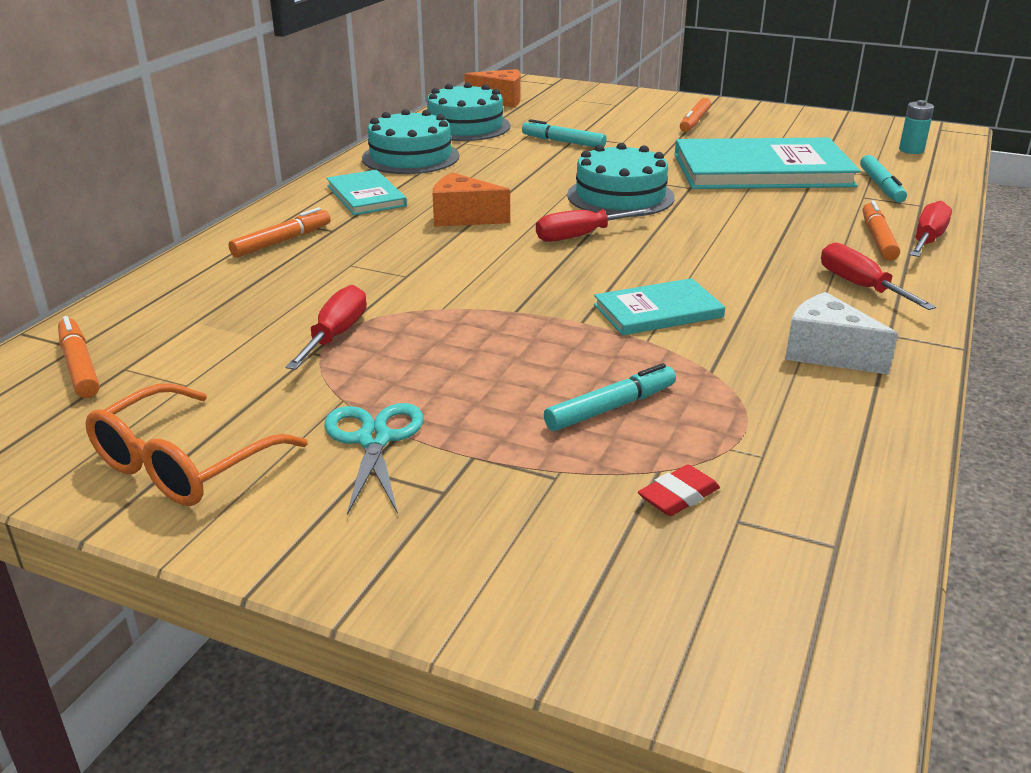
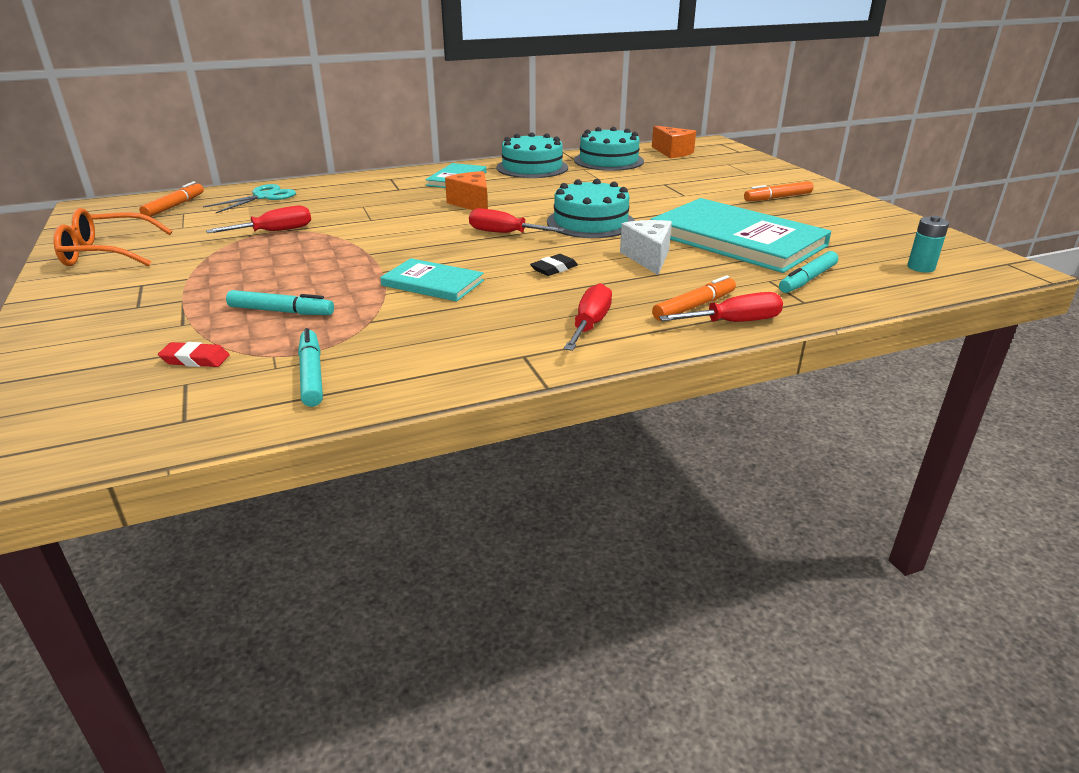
camera: 45 degrees right, 0 degrees up
orange marker [229,207,331,258] -> none
turquoise scissors [324,403,423,515] -> turquoise scissors moved to [203,184,296,213]
turquoise marker [522,119,607,147] -> turquoise marker moved to [298,328,323,407]
white cheese [785,292,898,375] -> white cheese moved to [620,220,672,275]
none -> black eraser [530,254,578,276]

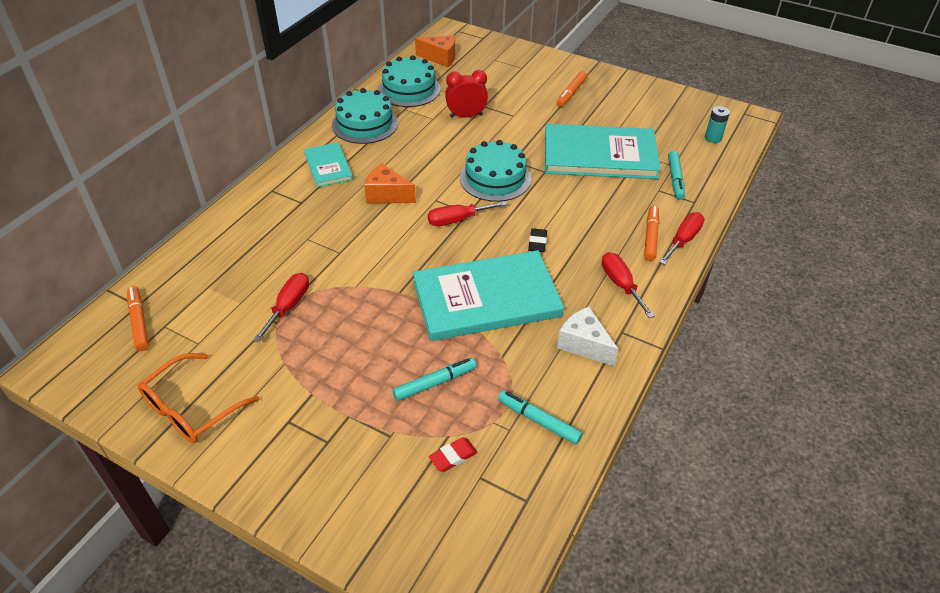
camera: 40 degrees left, 15 degrees up
turquoise scissors [203,184,296,213] -> none
turquoise book [380,258,484,302] -> turquoise book [413,250,564,341], size x1.95
white cheese [620,220,672,275] -> white cheese moved to [557,307,618,366]
none -> red clock [445,70,488,118]

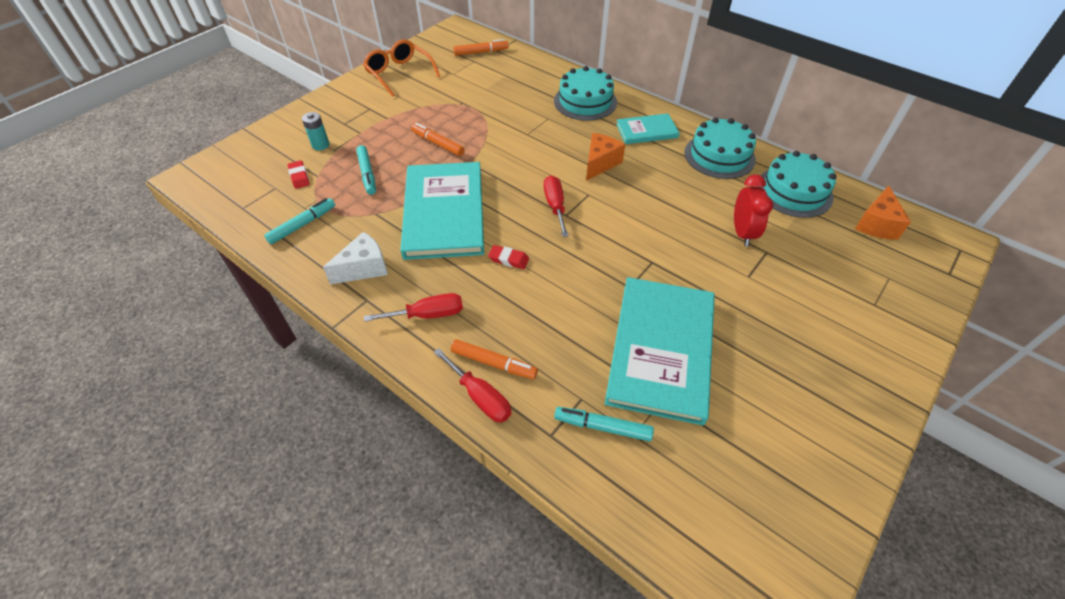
camera: 100 degrees right, 5 degrees up
red screwdriver [253,273,309,342] -> none
turquoise cake [460,140,531,202] -> turquoise cake moved to [554,66,617,121]
black eraser [528,228,547,252] -> red eraser [488,245,529,269]
orange marker [557,71,587,107] -> orange marker moved to [411,123,465,156]
turquoise battery [705,106,730,143] -> turquoise battery moved to [302,112,329,150]

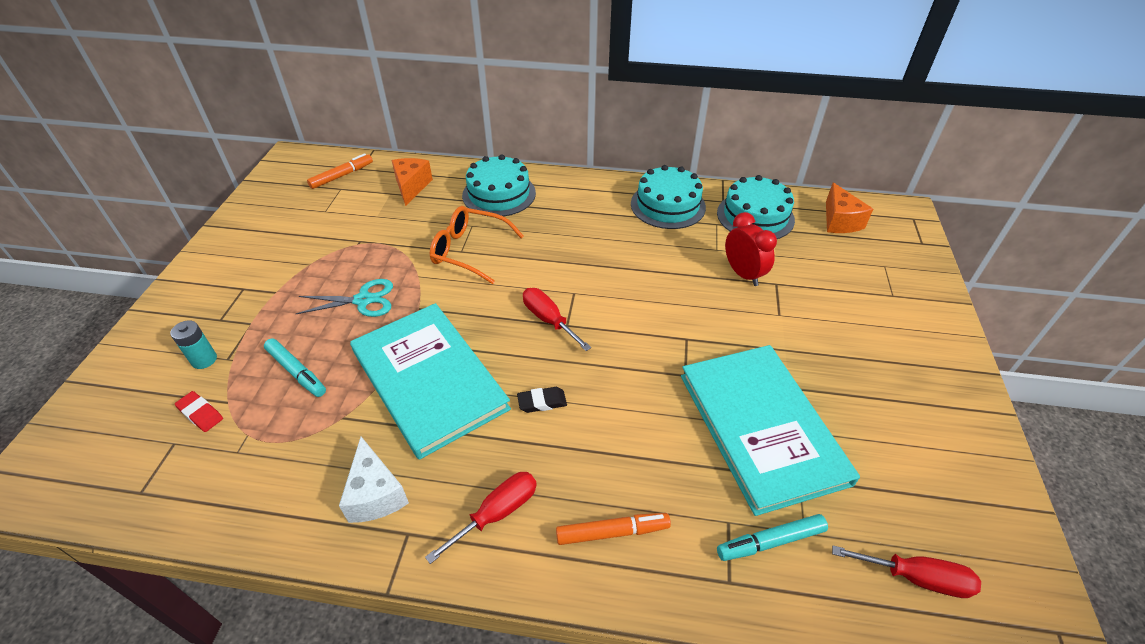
camera: 30 degrees left, 5 degrees down
turquoise marker [264,198,335,244] -> none
white cheese [323,232,388,285] -> white cheese turned 135 degrees clockwise [339,437,409,523]
orange glasses [363,39,440,97] -> orange glasses moved to [430,206,524,284]
orange marker [411,123,465,156] -> turquoise scissors [296,279,393,317]
red screwdriver [434,348,511,422] -> red screwdriver moved to [832,546,981,598]
red eraser [488,245,529,269] -> black eraser [517,387,567,413]
orange cheese [586,133,625,181] -> orange cheese moved to [392,158,433,206]
turquoise book [616,113,680,144] -> none

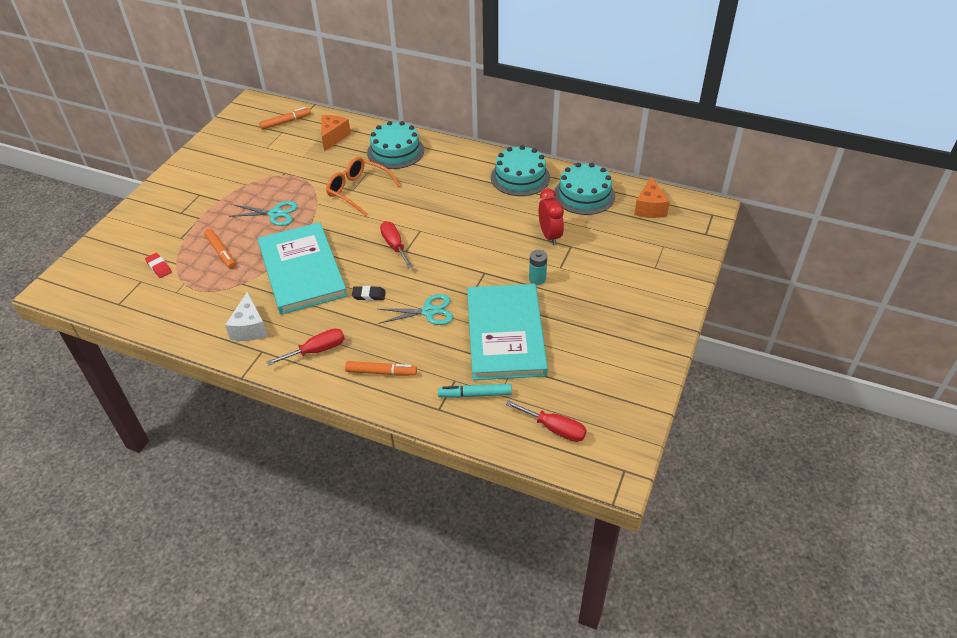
camera: 15 degrees right, 0 degrees up
turquoise battery [170,320,217,369] -> turquoise battery moved to [529,250,547,285]
turquoise marker [264,338,326,397] -> orange marker [204,229,236,269]
none -> turquoise scissors [378,294,453,325]

